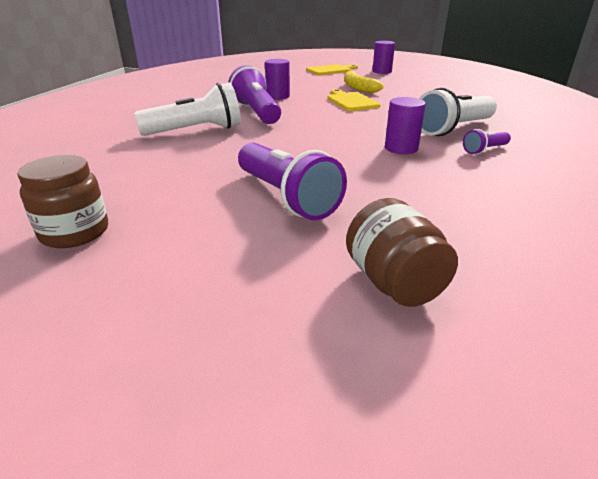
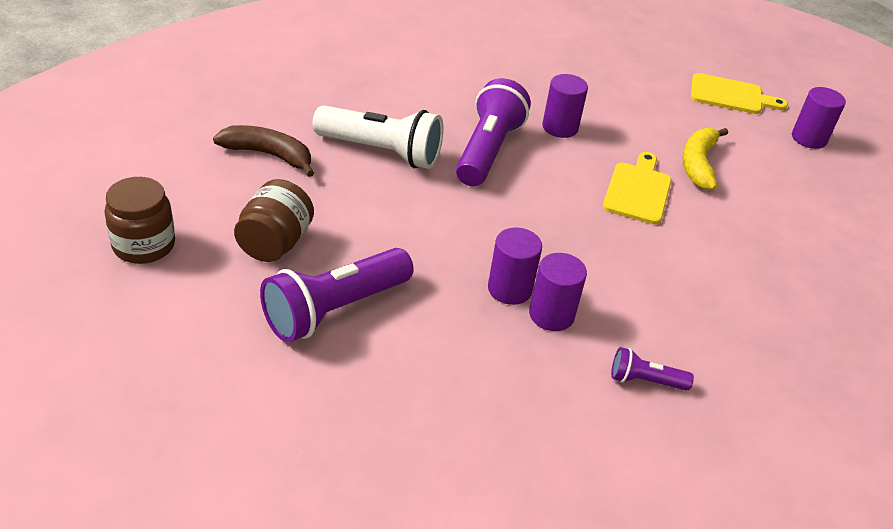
camera: 35 degrees right, 10 degrees up
purple flashlight [238,143,347,220] -> purple flashlight turned 45 degrees clockwise [260,248,414,342]
brown jar [346,198,458,307] -> brown jar moved to [234,179,314,262]
white flashlight [419,88,497,136] -> none
none -> brown banana [213,125,314,177]
none -> purple cylinder [488,228,542,305]

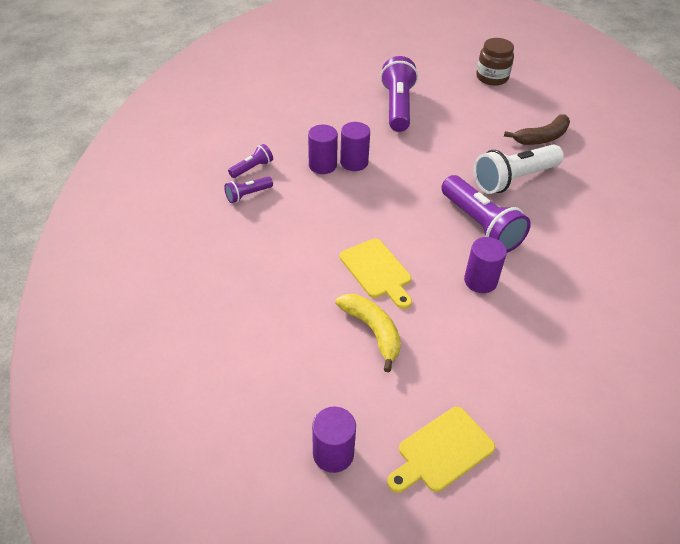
camera: 135 degrees right, 5 degrees up
brown jar [234,179,314,262] -> none
none -> purple flashlight [224,177,273,203]

